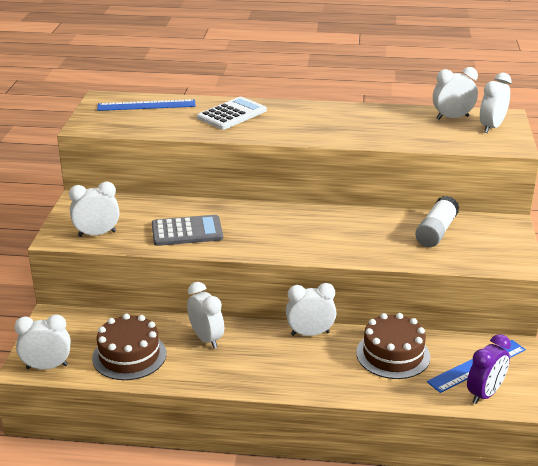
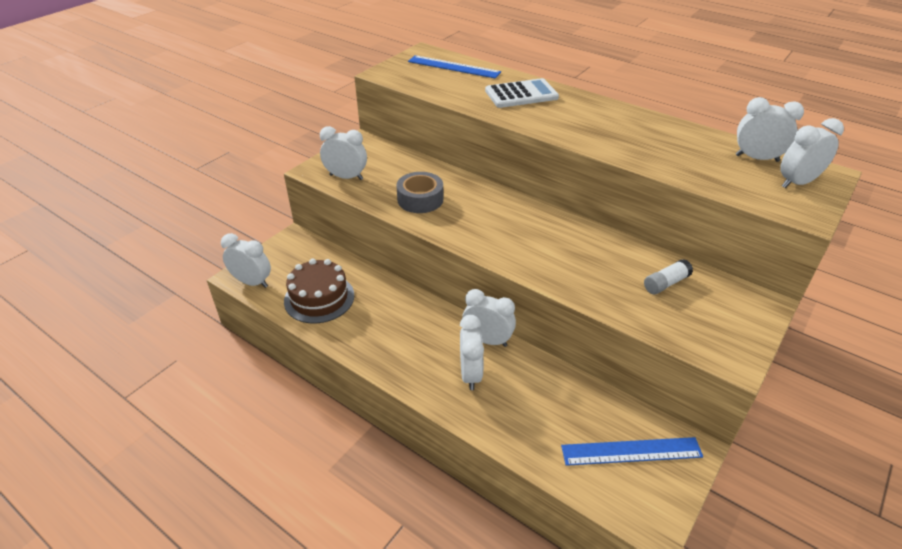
camera: 30 degrees right, 10 degrees up
grey calculator [152,215,223,246] -> grey tape [396,172,443,213]
white clock [187,282,224,348] -> white clock moved to [460,315,484,390]
brown cake [356,313,430,379] -> none
white glue stick [415,196,459,247] -> white glue stick [644,259,693,294], size x0.65
purple clock [467,334,511,404] -> none

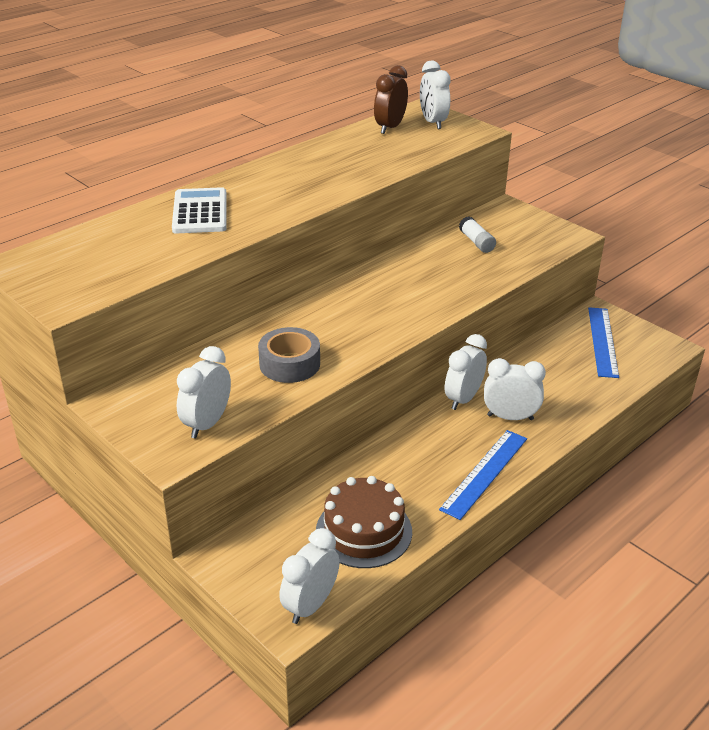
camera: 80 degrees left, 5 degrees down
blue ruler [408,55,501,79] -> blue ruler moved to [439,430,527,520]
white clock [736,97,804,162] -> brown clock [374,65,408,134]

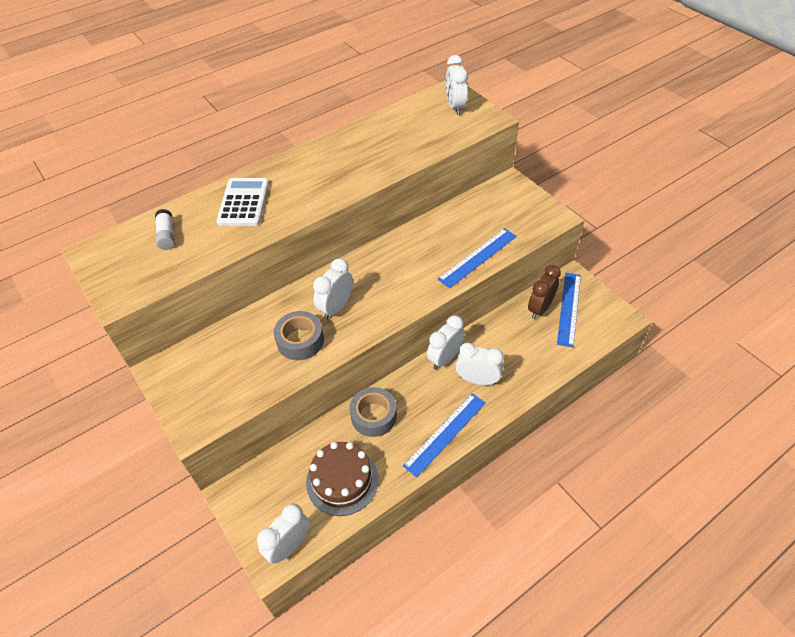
camera: 10 degrees right, 15 degrees up
white clock [177,346,231,438] -> white clock moved to [313,258,353,319]
brown clock [374,65,408,134] -> brown clock moved to [528,265,561,319]
white glue stick [459,217,496,253] -> white glue stick moved to [155,209,174,250]
none -> grey tape [350,387,397,437]
none -> blue ruler [437,228,517,288]

